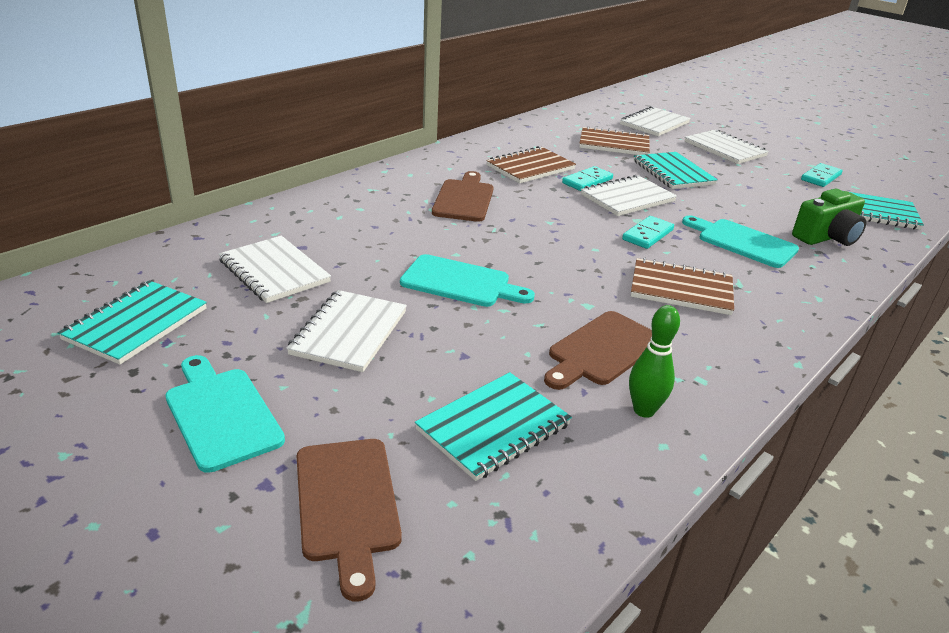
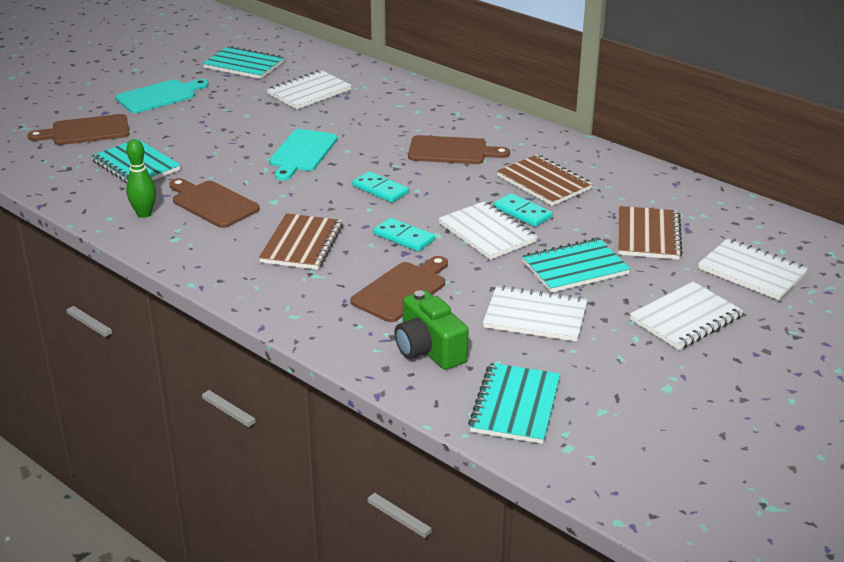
camera: 90 degrees right, 0 degrees up
white notebook [286,290,407,372] -> white notebook moved to [483,285,588,342]
turquoise cutting board [682,215,799,268] -> brown cutting board [350,256,448,322]
turquoise domino [801,163,843,187] -> turquoise domino moved to [352,171,409,202]

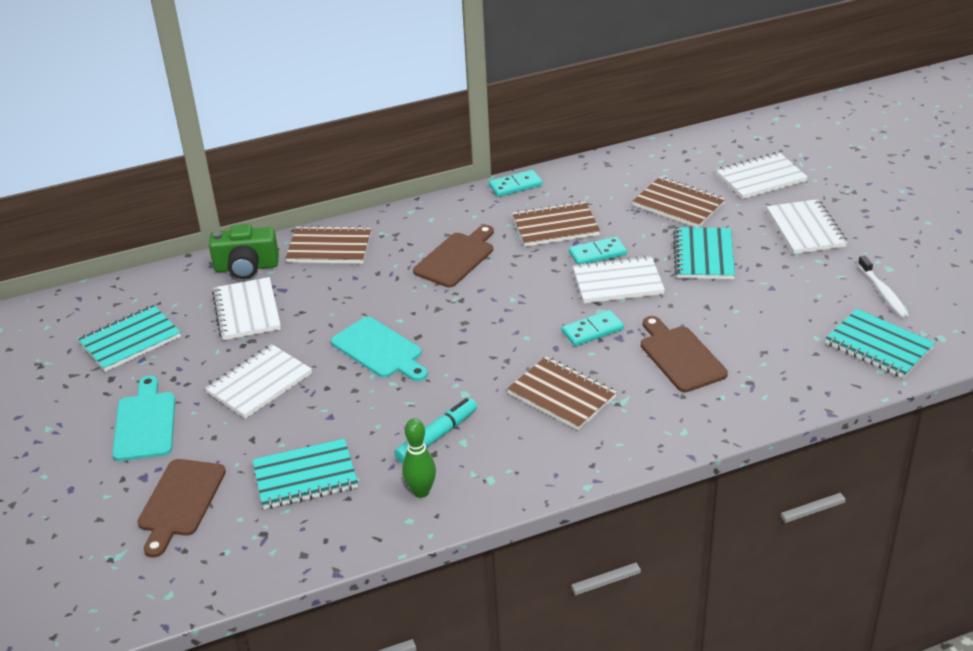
camera: 60 degrees left, 5 degrees up
brown cutting board [169,178,260,228] -> turquoise marker [394,398,477,464]
turquoise domino [352,171,409,202] -> turquoise domino moved to [489,170,543,197]
green camera [394,290,469,370] -> green camera moved to [209,224,279,279]
white notebook [483,285,588,342] -> white notebook moved to [205,344,312,419]
none -> brown notebook [285,225,372,264]
none -> white toothbrush [858,256,909,318]

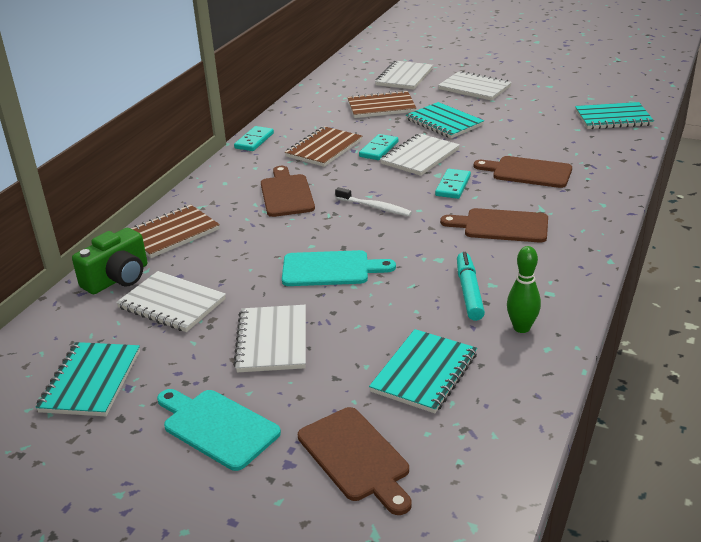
camera: 45 degrees left, 5 degrees down
brown notebook [507,356,617,430] -> brown cutting board [440,208,548,242]
white toothbrush [858,256,909,318] -> white toothbrush moved to [335,187,412,216]

